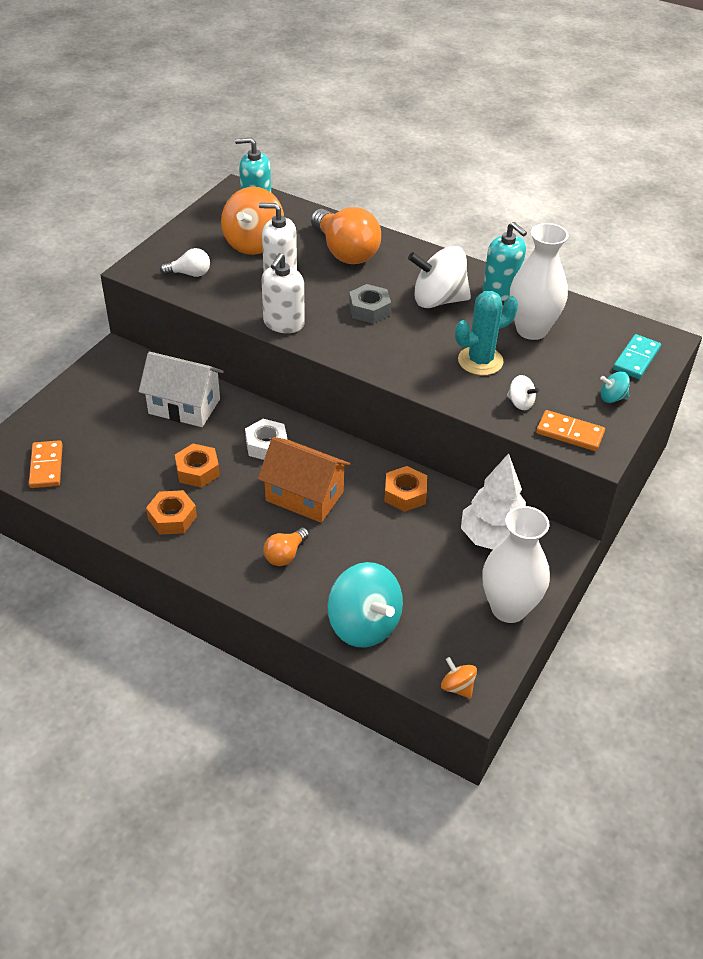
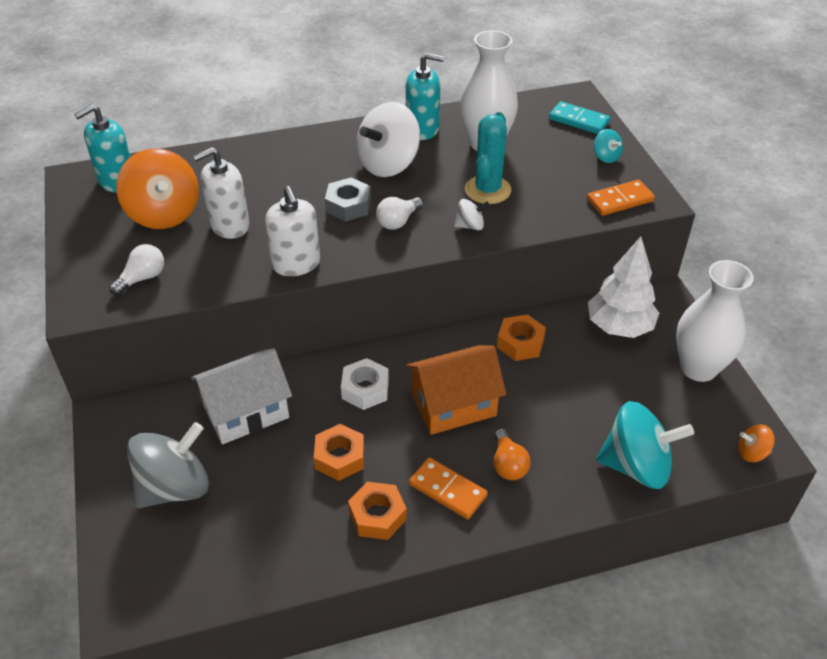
camera: 45 degrees left, 0 degrees up
orange domino [29,440,63,488] -> orange domino moved to [409,457,488,519]
orange light bulb [311,207,381,264] -> none
white spinning top [507,375,539,410] -> white spinning top moved to [454,199,489,230]
turquoise spinning top [600,372,630,403] -> turquoise spinning top turned 75 degrees counterclockwise [594,129,623,163]
turquoise domino [613,334,661,379] -> turquoise domino turned 45 degrees counterclockwise [549,101,610,134]
none -> grey spinning top [127,422,209,508]
none -> white light bulb [376,197,423,230]

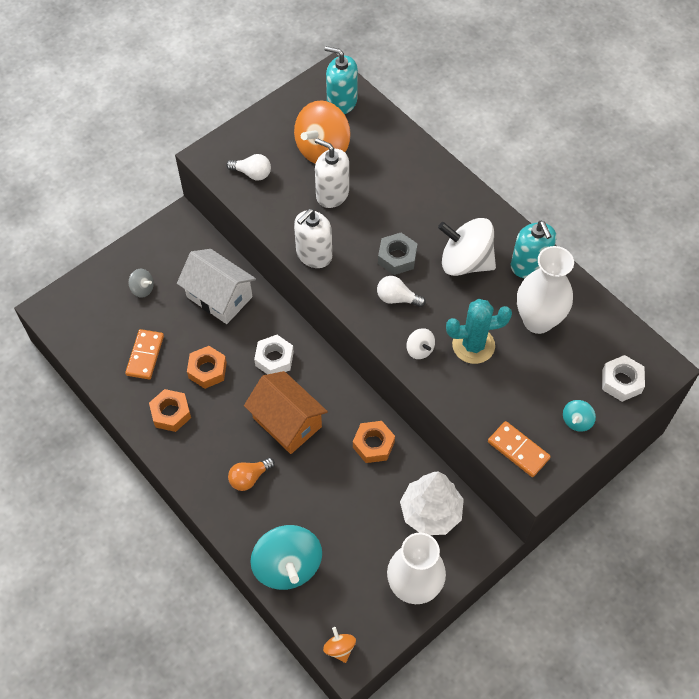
camera: 65 degrees right, 15 degrees up
grey spinning top [127,422,209,508] -> grey spinning top [128,269,154,298], size x0.46
orange domino [409,457,488,519] -> orange domino moved to [125,329,164,379]
turquoise domino [549,101,610,134] -> white nut [602,355,645,402]

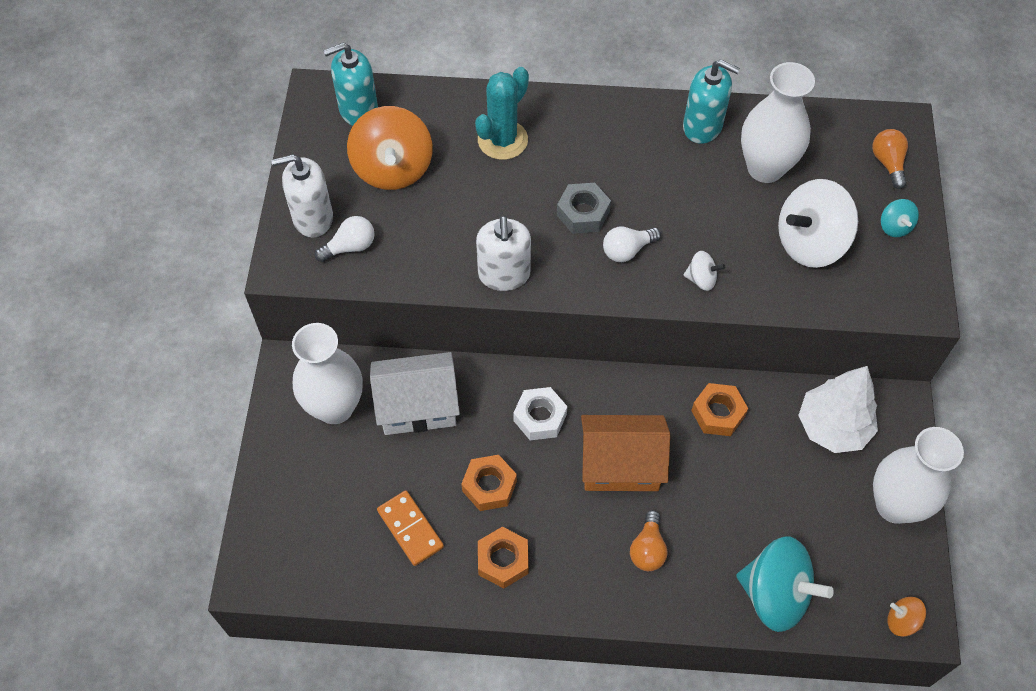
camera: 45 degrees left, 0 degrees up
grey spinning top [128,269,154,298] -> none
white soap dispenser [315,138,349,208] -> white soap dispenser moved to [271,154,333,237]
white spinning top [438,218,496,276] -> white spinning top moved to [778,179,858,268]
turquoise cactus [446,299,512,364] -> turquoise cactus moved to [475,67,529,160]
orange domino [488,421,551,477] -> none
white nut [602,355,645,402] -> orange light bulb [872,129,908,189]
none -> white vase [292,323,363,424]

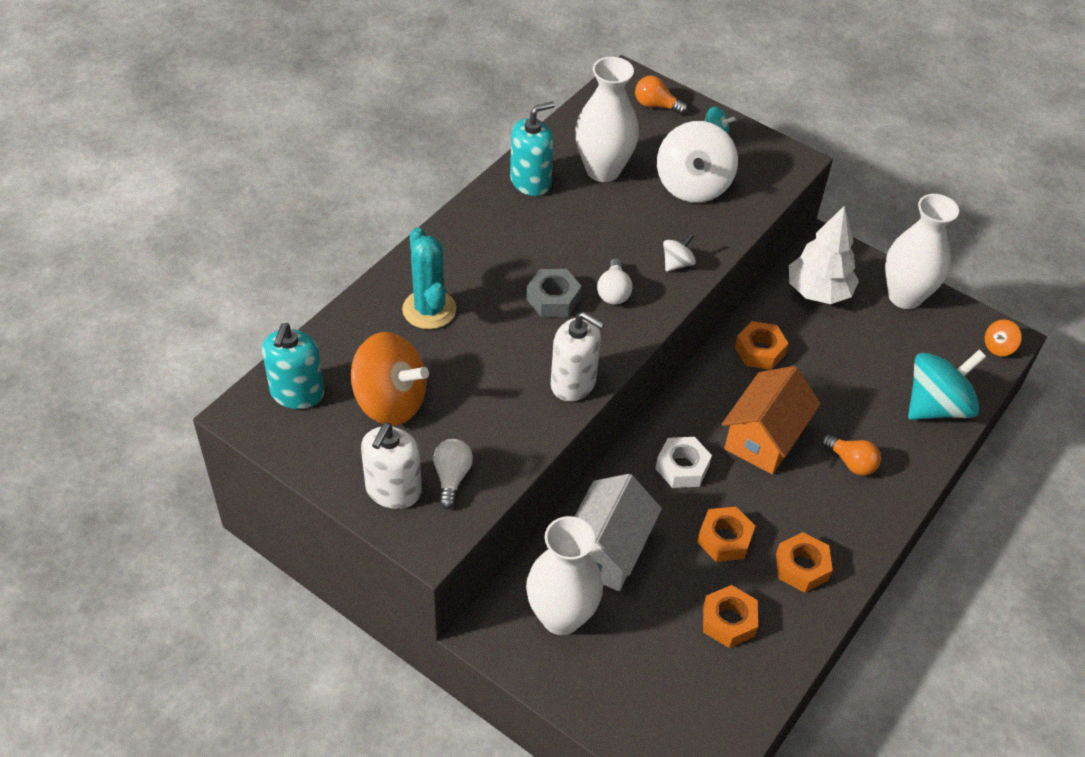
camera: 60 degrees left, 10 degrees down
orange domino [377,490,444,566] -> orange nut [703,585,758,648]

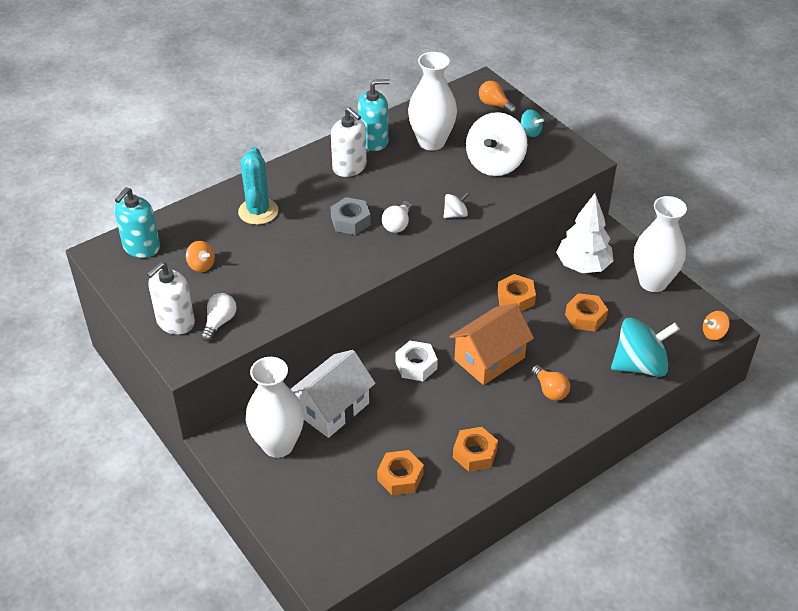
camera: 20 degrees right, 5 degrees down
orange spinning top [351,332,429,425] -> orange spinning top [186,241,215,272], size x0.46
white soap dispenser [551,312,605,402] -> white soap dispenser moved to [331,107,367,177]
orange nut [697,507,755,562] -> orange nut moved to [565,293,608,331]

